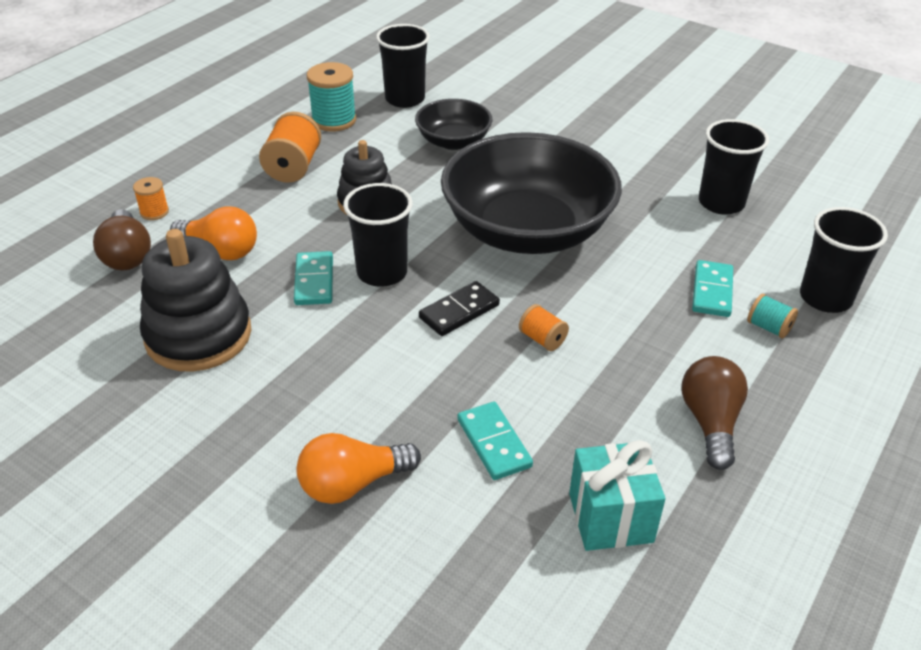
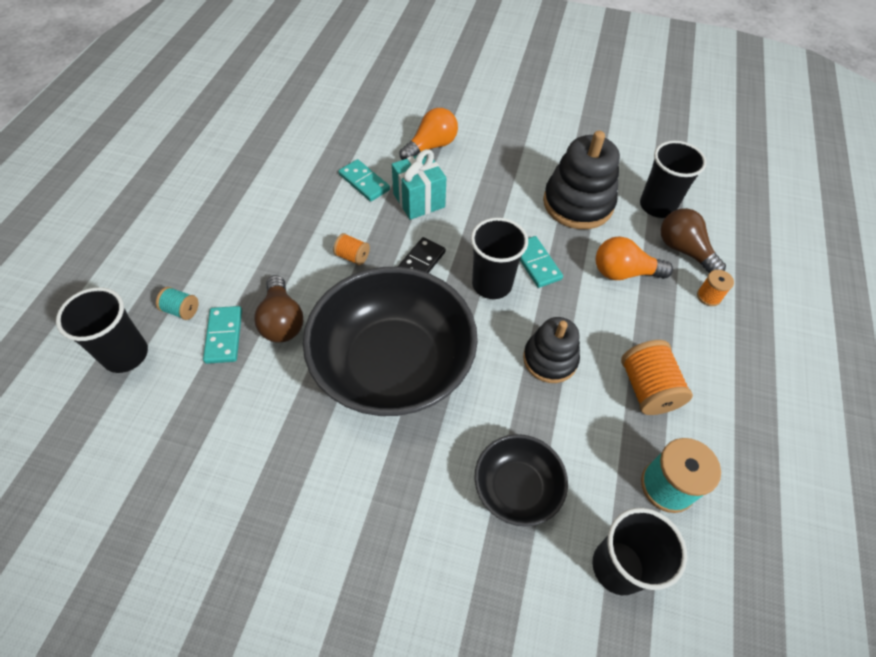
camera: 160 degrees right, 15 degrees up
turquoise gift [569,440,666,551] -> turquoise gift moved to [392,149,446,220]
brown light bulb [682,356,748,470] -> brown light bulb moved to [254,275,303,343]
black cup [699,119,769,215] -> black cup moved to [640,141,707,218]

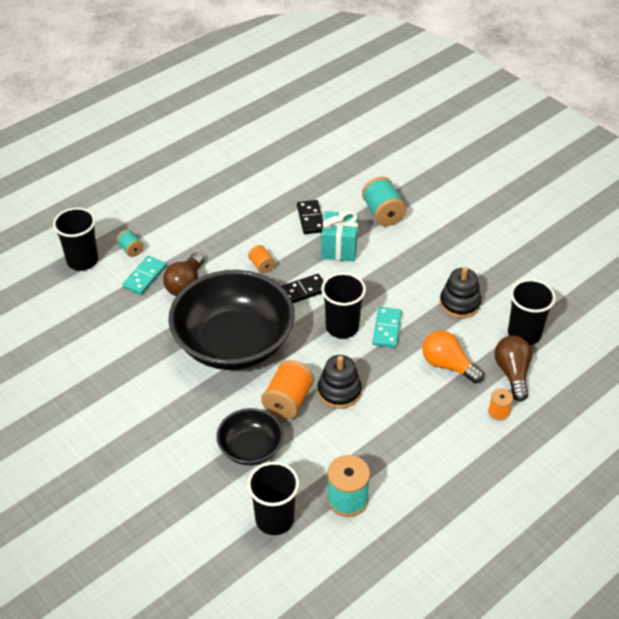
camera: 35 degrees right, 10 degrees down
turquoise domino [338,159,390,202] -> black domino [297,200,323,234]
orange light bulb [399,108,458,160] -> turquoise spool [362,177,406,226]
black stacking toy [543,131,620,229] -> black stacking toy [440,267,481,318], size x0.65
orange spool [621,340,693,415] -> orange spool moved to [261,360,314,419]

